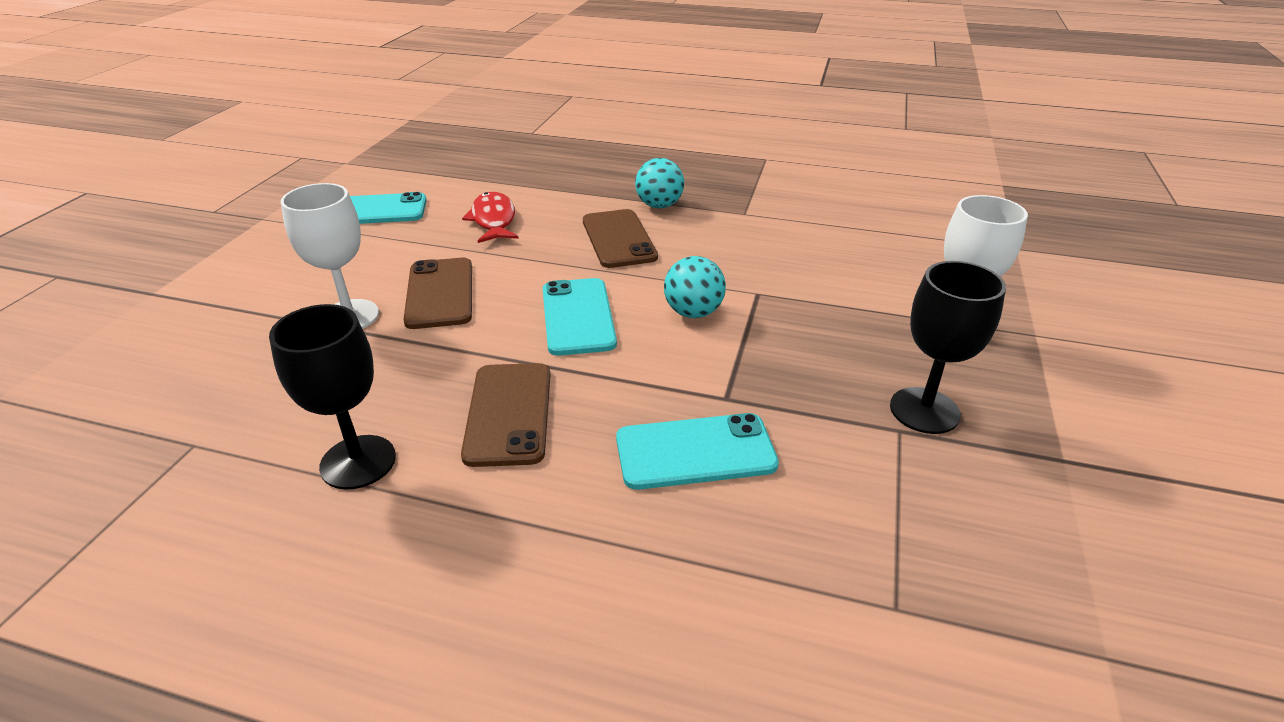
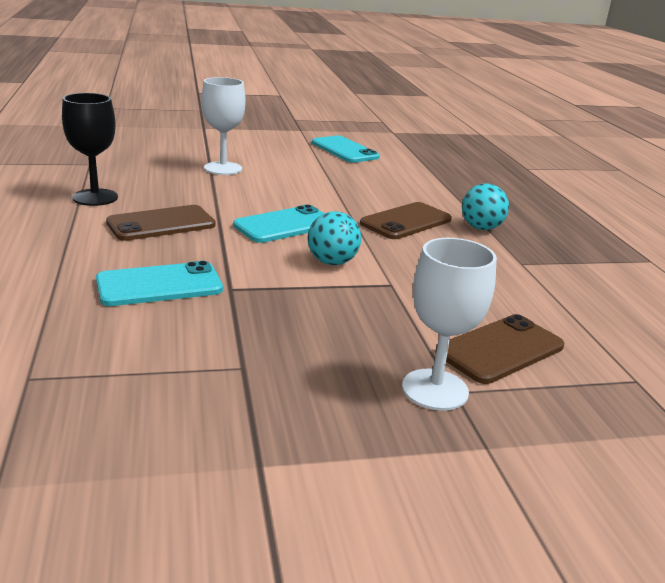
camera: 60 degrees right, 10 degrees down
brown phone [403,258,472,329] -> brown phone moved to [435,314,564,384]
red fish [462,192,519,243] -> none
turquoise phone [616,413,779,490] -> turquoise phone turned 75 degrees counterclockwise [96,261,223,306]
black goblet [890,261,1006,434] -> none

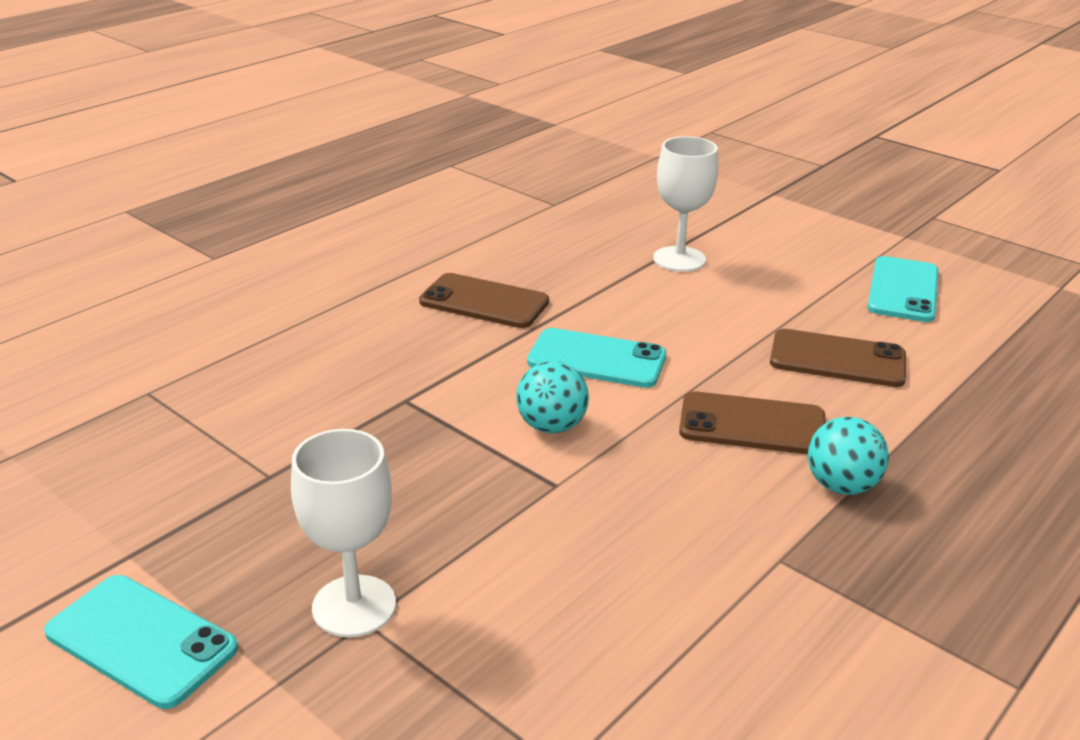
camera: 55 degrees right, 5 degrees up
black goblet [62,93,118,206] -> none
turquoise phone [96,261,223,306] -> turquoise phone moved to [44,575,238,709]
brown phone [435,314,564,384] -> brown phone moved to [770,329,906,387]

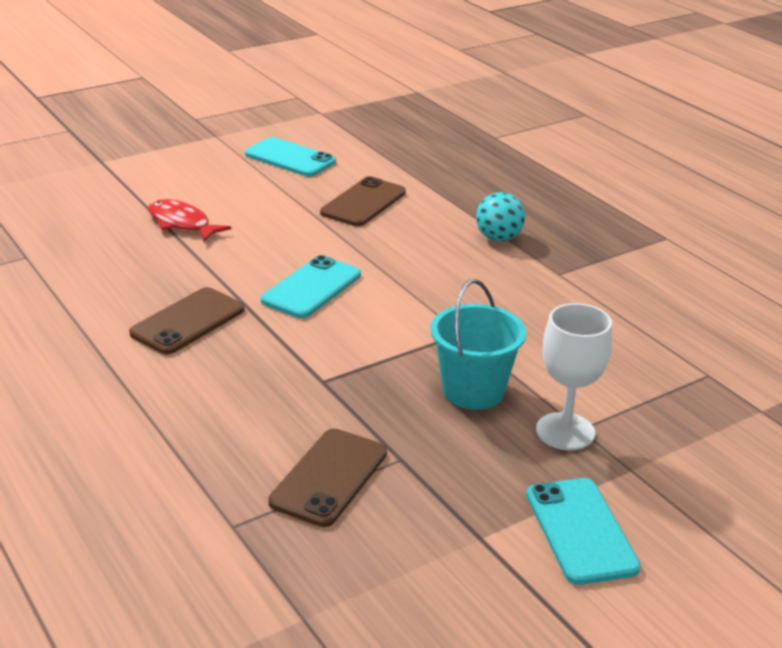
camera: 75 degrees left, 0 degrees up
turquoise phone [44,575,238,709] -> turquoise phone turned 60 degrees counterclockwise [526,478,641,585]
turquoise ball [516,361,589,434] -> none
white goblet [653,136,718,272] -> red fish [148,199,231,242]
brown phone [679,391,826,454] -> brown phone moved to [268,429,387,527]
none -> turquoise bucket [430,279,526,410]

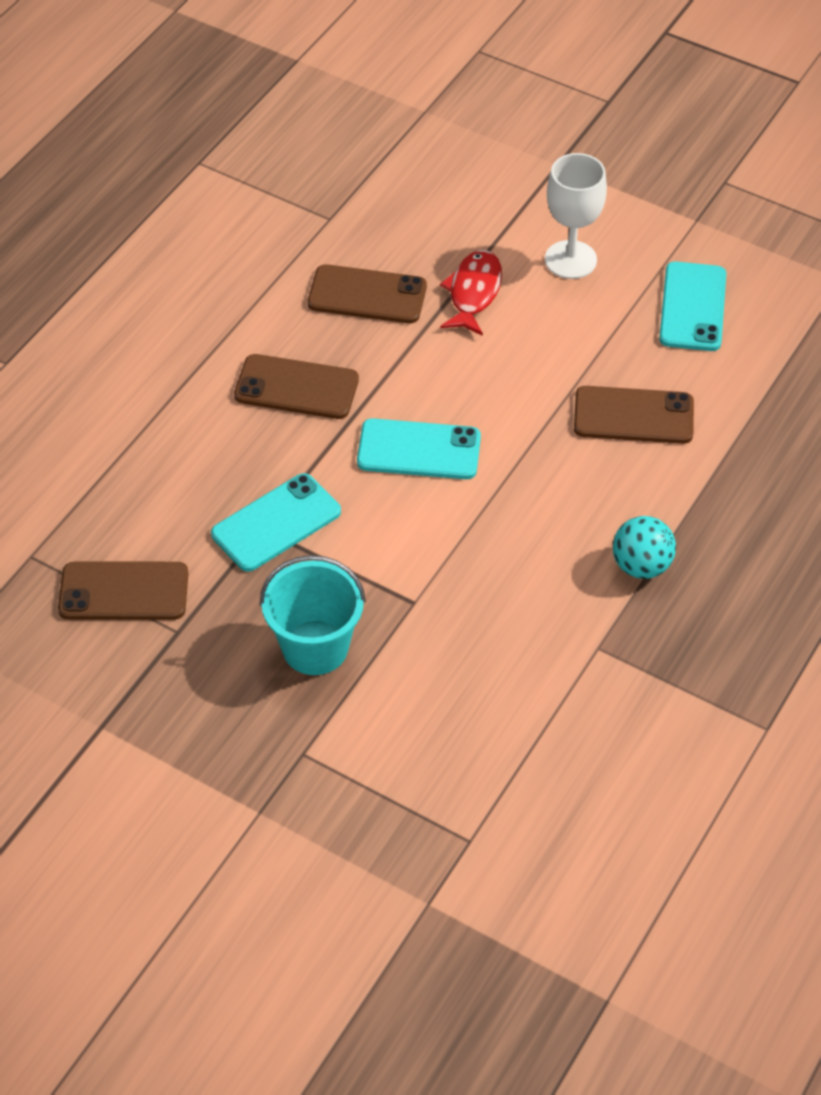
camera: 65 degrees right, 20 degrees up
turquoise phone [526,478,641,585] -> turquoise phone moved to [211,473,341,572]
white goblet [536,303,612,450] -> white goblet moved to [545,153,607,279]
none -> brown phone [308,264,427,323]

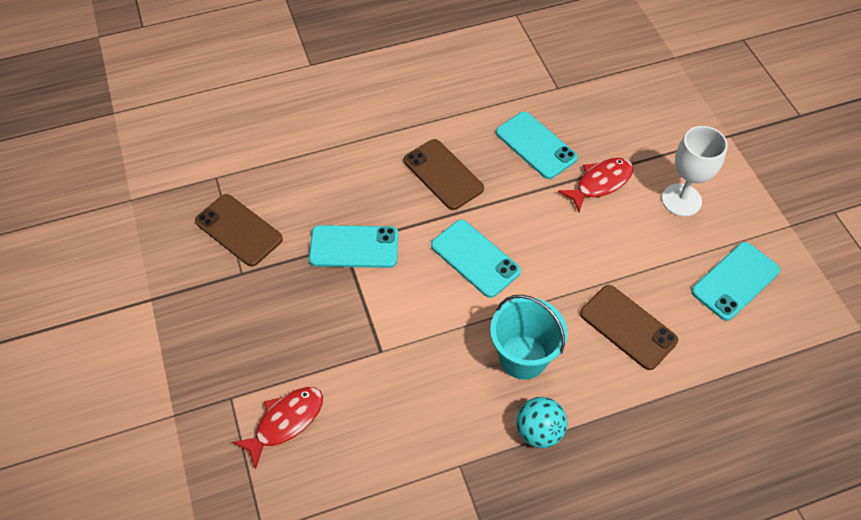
camera: 40 degrees right, 5 degrees up
turquoise bucket [260,555,366,675] -> turquoise bucket moved to [490,295,568,379]
brown phone [308,264,427,323] -> turquoise phone [496,112,578,179]
none -> red fish [232,387,323,469]

